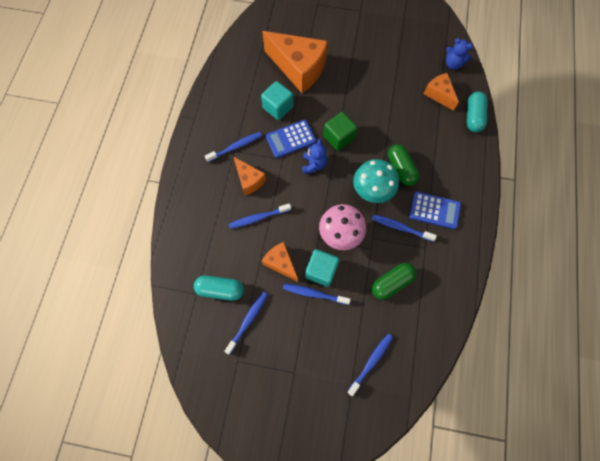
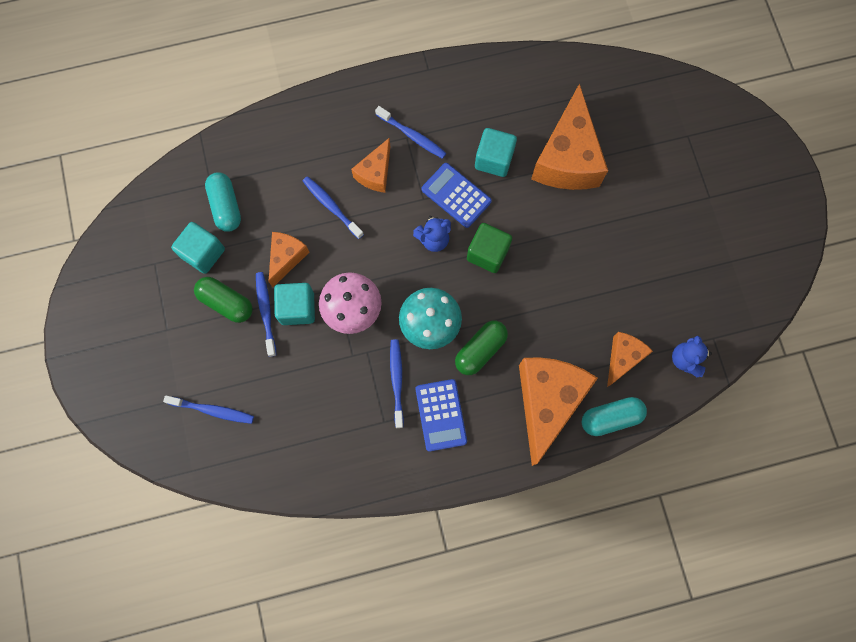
camera: 65 degrees right, 5 degrees up
blue toothbrush [224,292,268,355] -> turquoise cube [171,222,225,274]
green capsule [372,263,416,300] -> green capsule moved to [194,277,253,323]
none -> orange cheese [519,357,598,466]

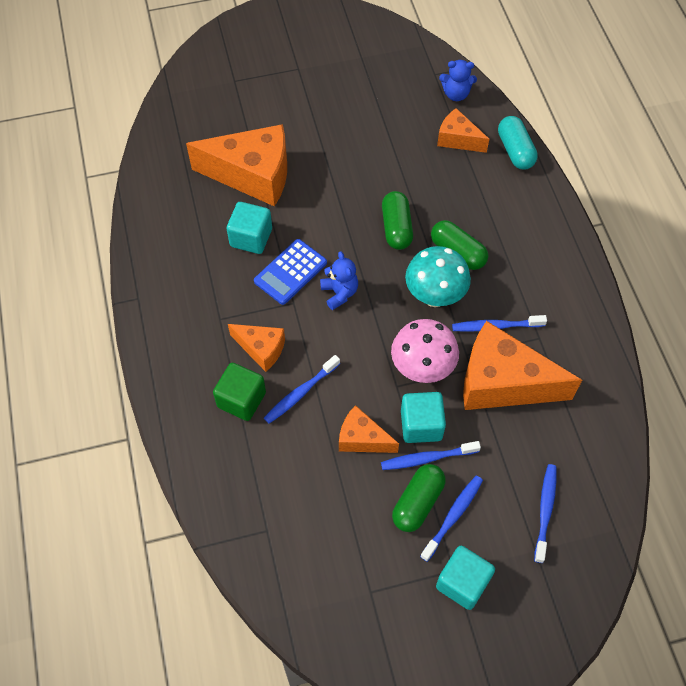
camera: 90 degrees left, 15 degrees down
turquoise cube [171,222,225,274] -> turquoise cube moved to [436,546,495,610]
turquoise capsule [205,172,241,232] -> none
blue toothbrush [375,106,446,159] -> blue toothbrush moved to [420,476,483,562]
blue calculator [415,379,467,451] -> none
green cube [467,223,512,273] -> green cube moved to [213,363,266,421]
orange cheese [519,357,598,466] -> orange cheese moved to [463,321,582,410]
none -> green capsule [382,191,413,250]

